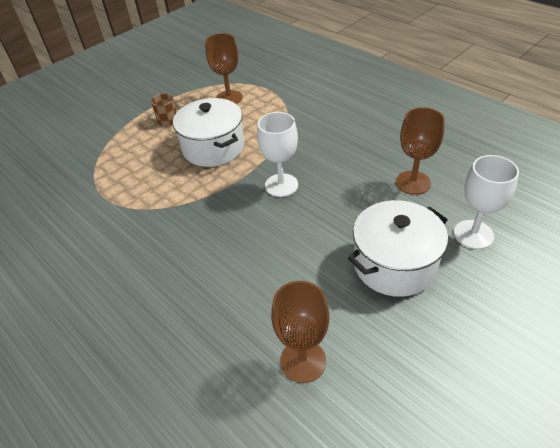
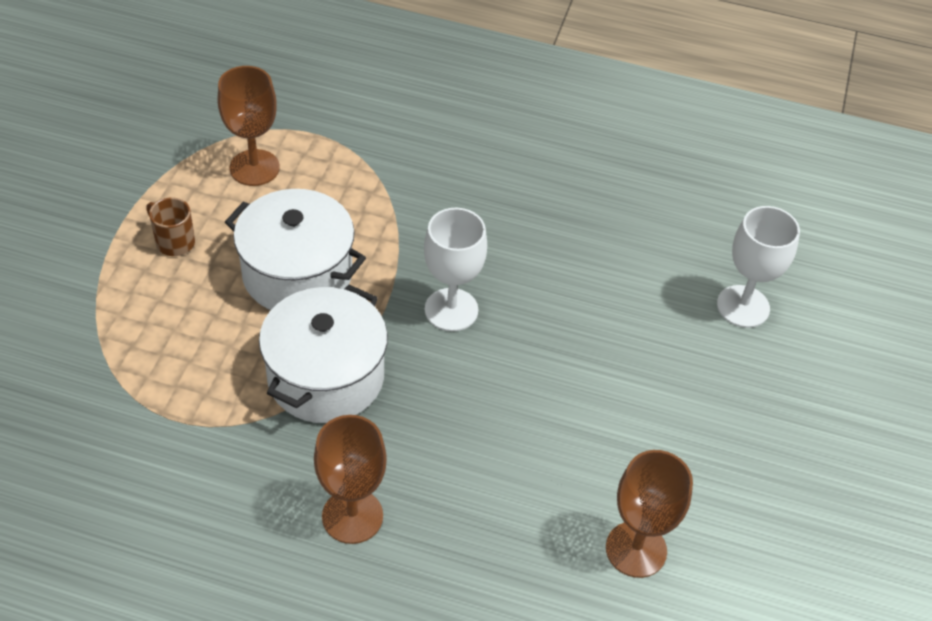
camera: 35 degrees left, 5 degrees up
white pot [348,200,448,297] -> white pot moved to [259,285,388,423]
brown goblet [396,107,445,195] -> brown goblet moved to [314,415,387,544]

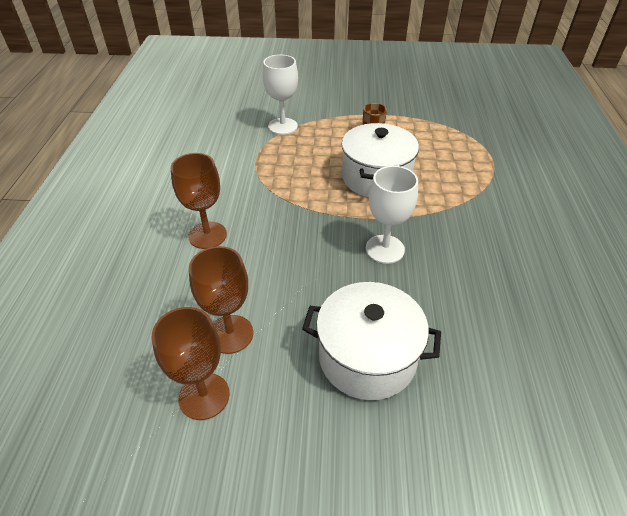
camera: 80 degrees right, 5 degrees down
brown goblet [218,66,280,186] -> brown goblet moved to [189,246,253,354]
white pot [259,285,388,423] -> white pot moved to [302,282,441,400]
white goblet [717,206,800,328] -> white goblet moved to [263,55,298,135]

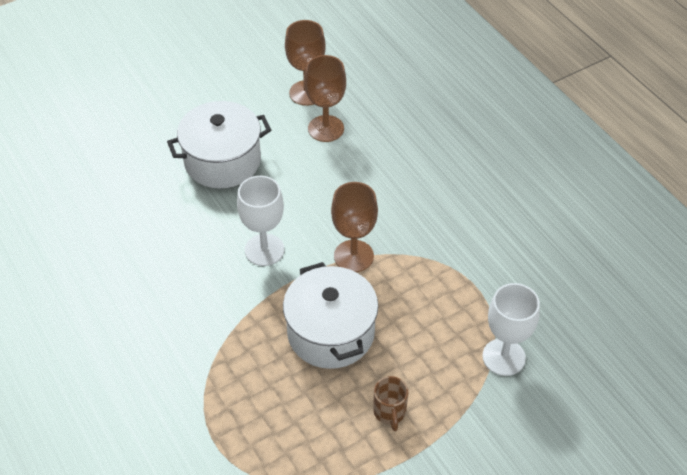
camera: 145 degrees right, 5 degrees up
brown goblet [171,153,227,249] -> brown goblet moved to [331,182,378,272]

